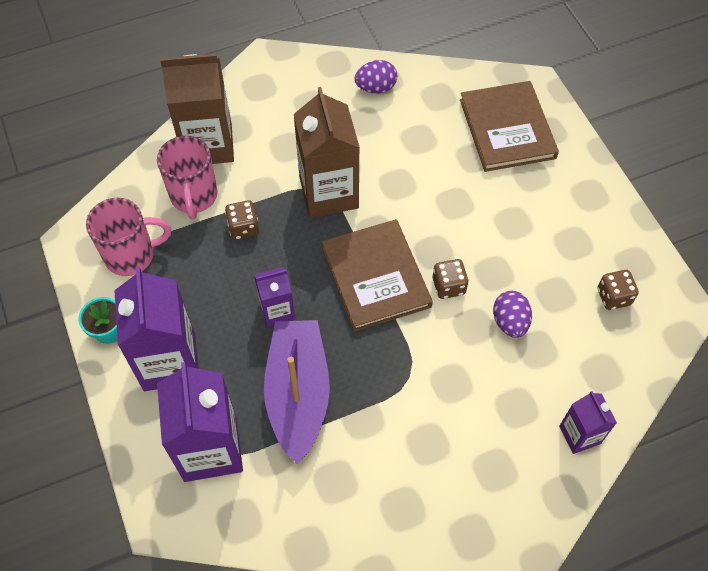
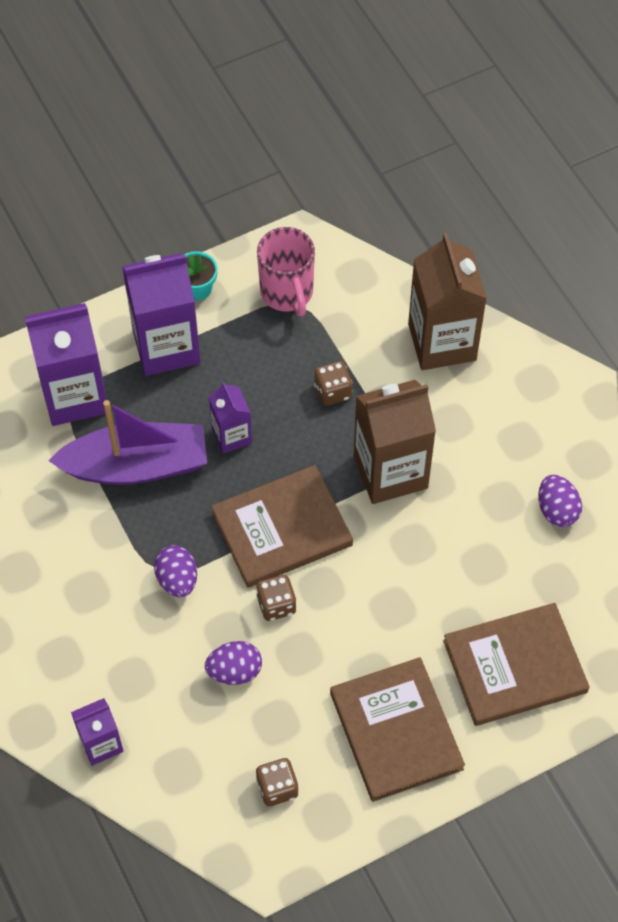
camera: 85 degrees right, 0 degrees up
pink mug [157,136,218,220] -> none
none -> purple egg [154,545,197,597]
none -> brown book [330,657,465,802]

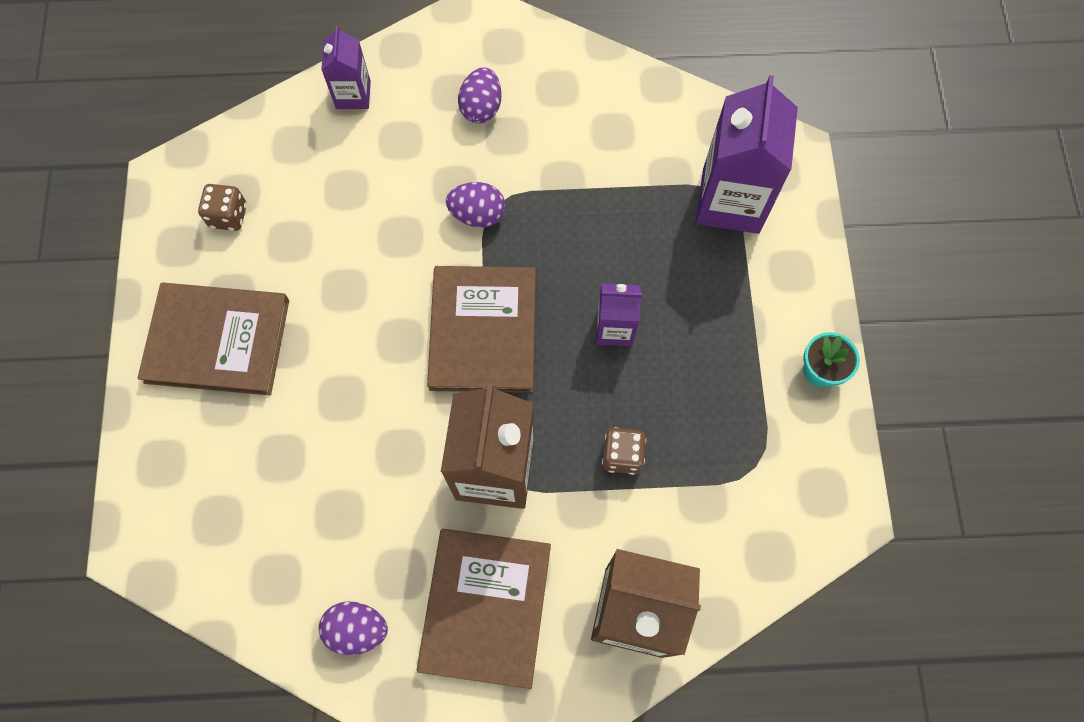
camera: 115 degrees right, 10 degrees up
purple boat [48,400,207,485] -> none
purple carton [122,253,201,376] -> none
purple egg [205,641,262,685] -> purple egg moved to [458,68,502,123]
brown dice [256,575,297,621] -> none
pink mug [257,227,315,316] -> none
brown book [443,603,590,726] -> brown book moved to [417,529,551,689]

